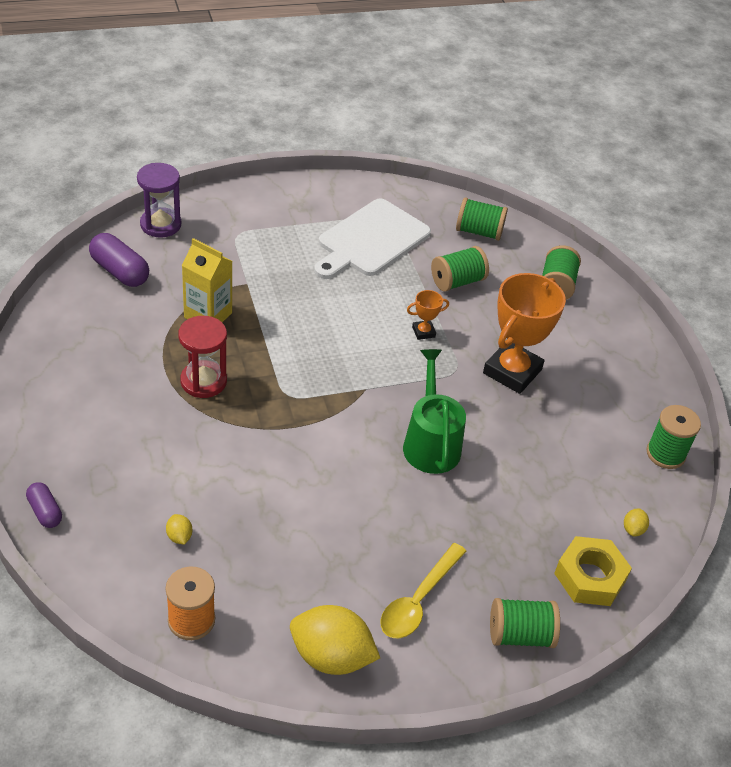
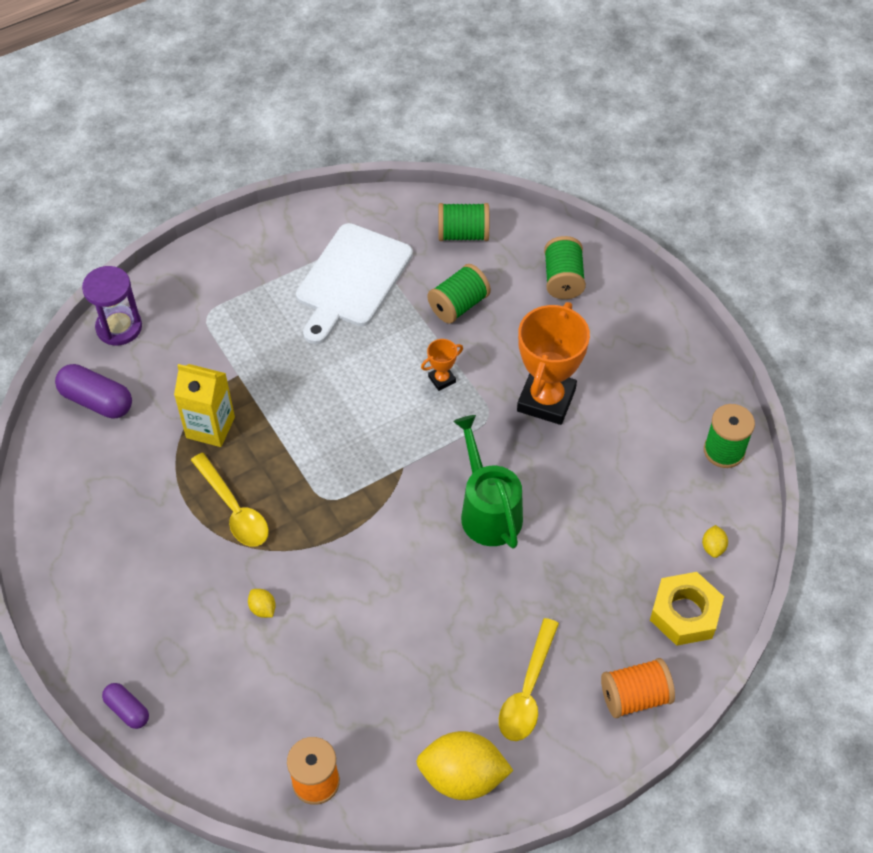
camera: 10 degrees left, 10 degrees up
yellow lemon [166,514,192,545] -> yellow lemon moved to [248,589,276,618]
red hourglass [178,316,227,398] -> yellow spoon [191,453,269,547]
green spool [490,598,560,648] -> orange spool [601,658,675,718]

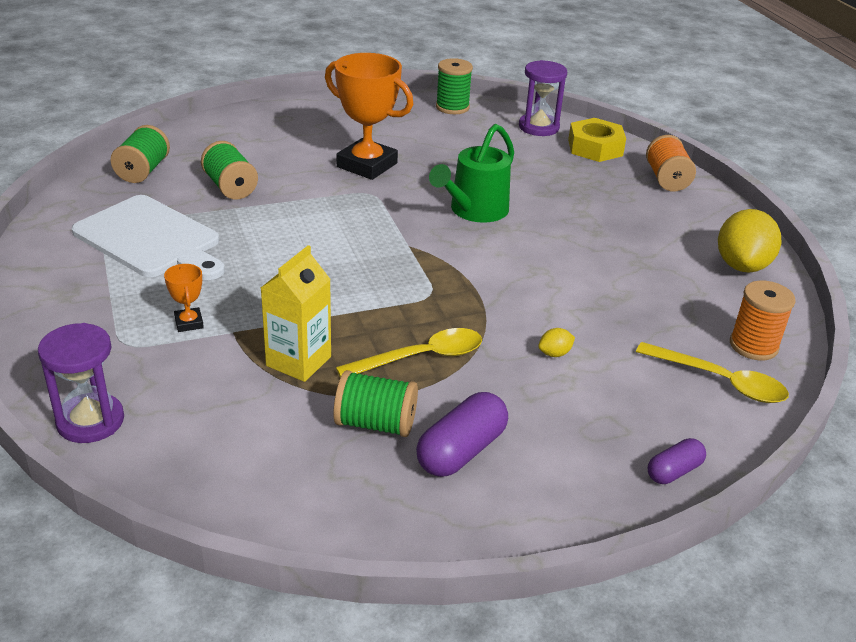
camera: 80 degrees left, 20 degrees down
purple capsule [55,364,132,419] -> purple capsule moved to [416,392,508,477]
orange trophy [421,339,463,391] -> orange trophy moved to [164,264,204,332]
green watering can [453,415,523,549] -> green watering can turned 45 degrees counterclockwise [429,124,514,223]
yellow spoon [499,618,559,741] -> yellow spoon moved to [636,342,789,403]
green spool [544,236,586,299] -> green spool moved to [333,370,418,437]
yellow lemon [702,525,728,558] -> purple hourglass [519,60,567,136]

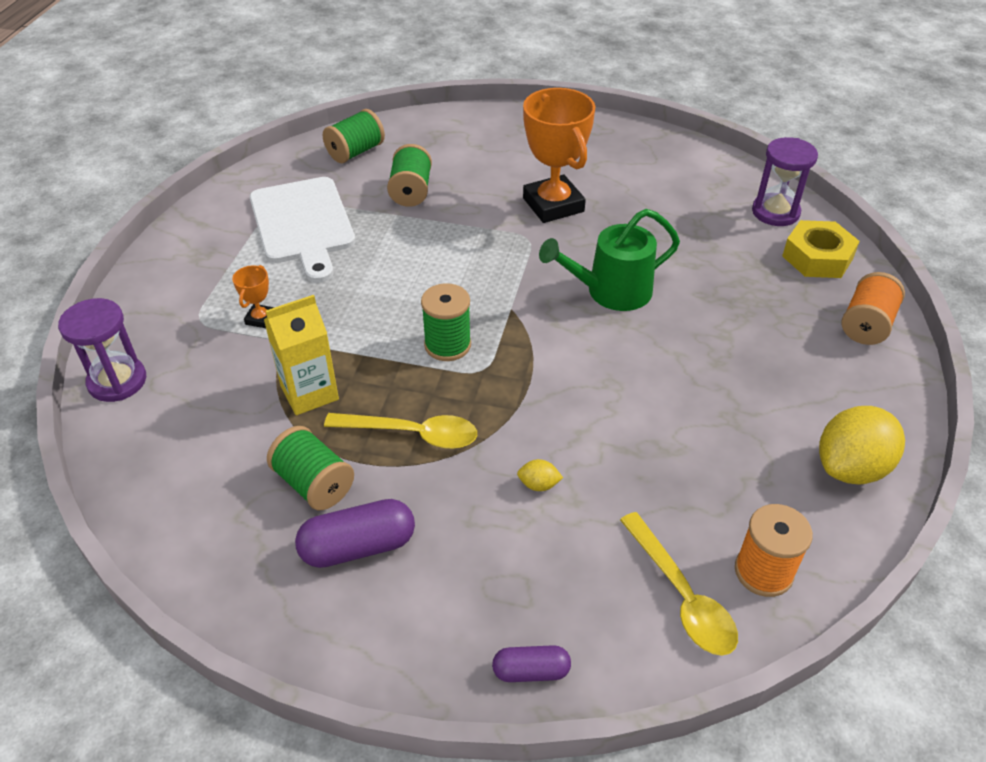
camera: 35 degrees right, 10 degrees up
green spool [436,58,473,114] -> green spool moved to [421,283,471,361]

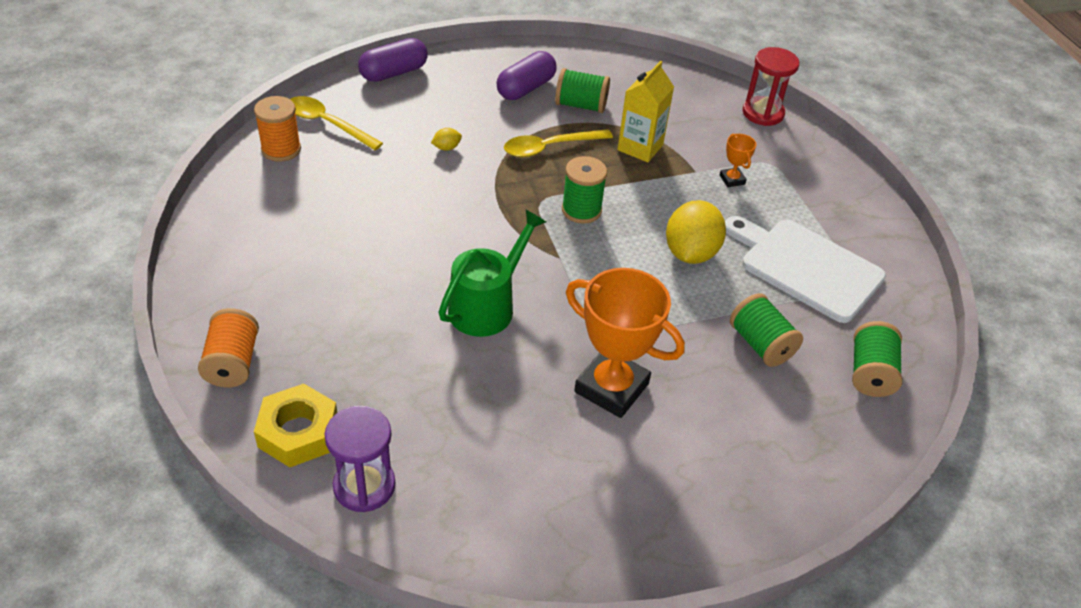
camera: 145 degrees right, 0 degrees up
purple hourglass [58,298,146,402] -> red hourglass [743,47,799,126]
purple capsule [492,645,571,682] -> purple capsule [358,38,428,82], size x1.67
yellow lemon [819,406,905,485] -> yellow lemon moved to [666,200,726,264]

